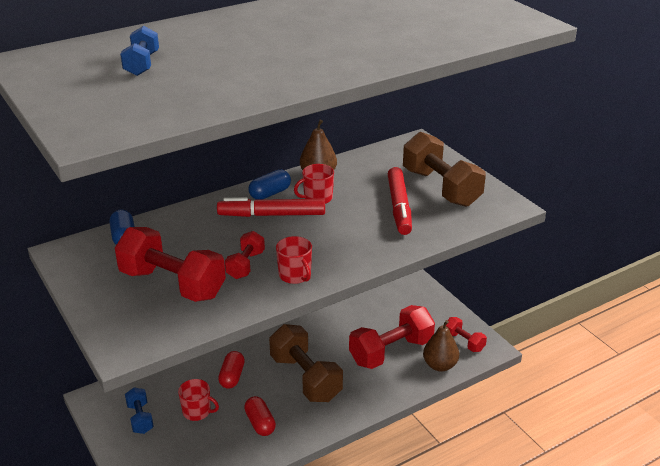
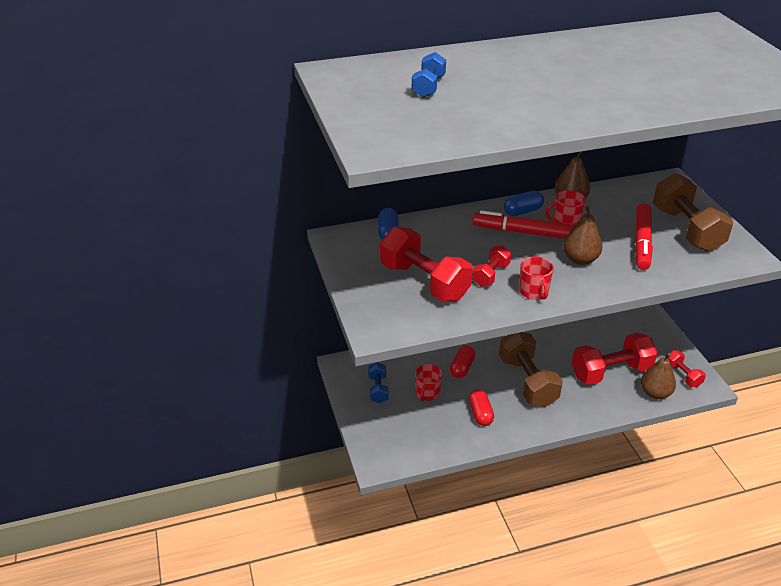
camera: 15 degrees right, 5 degrees up
red mug [178,379,219,421] -> red mug turned 75 degrees clockwise [415,364,442,402]
none -> brown pear [563,206,603,265]

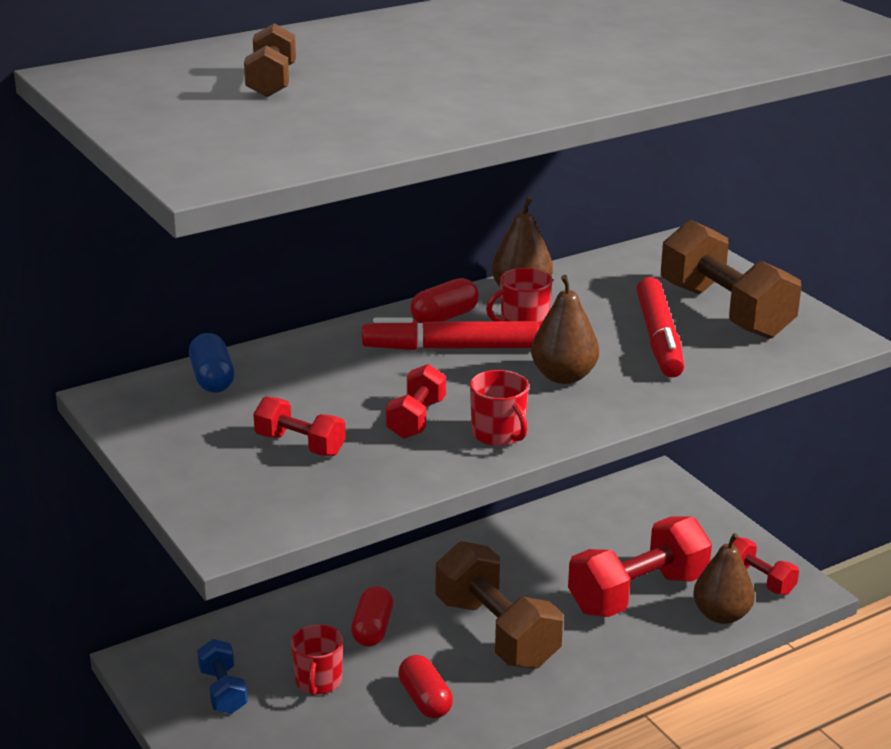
camera: 15 degrees left, 10 degrees down
red dumbbell [380,227,473,301] -> red dumbbell [253,397,346,456], size x0.51
blue dumbbell [412,52,446,98] -> brown dumbbell [244,23,296,97]
blue capsule [504,191,544,216] -> red capsule [410,278,479,323]

